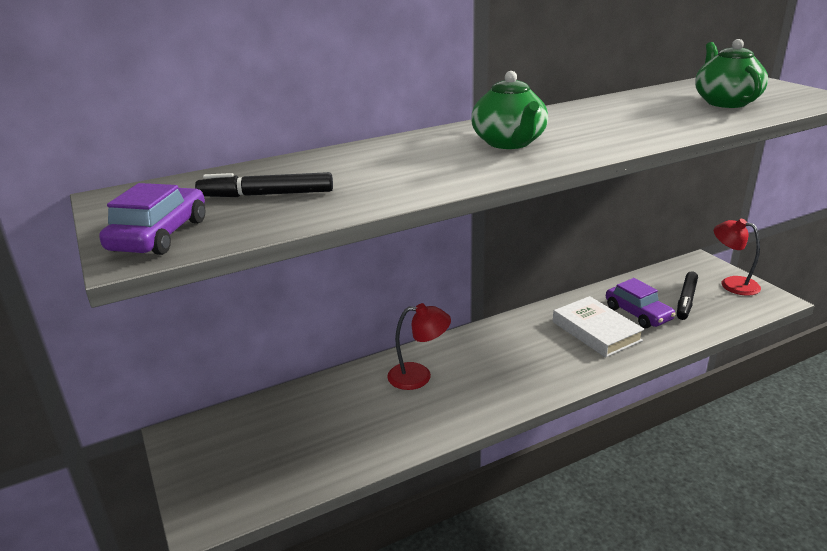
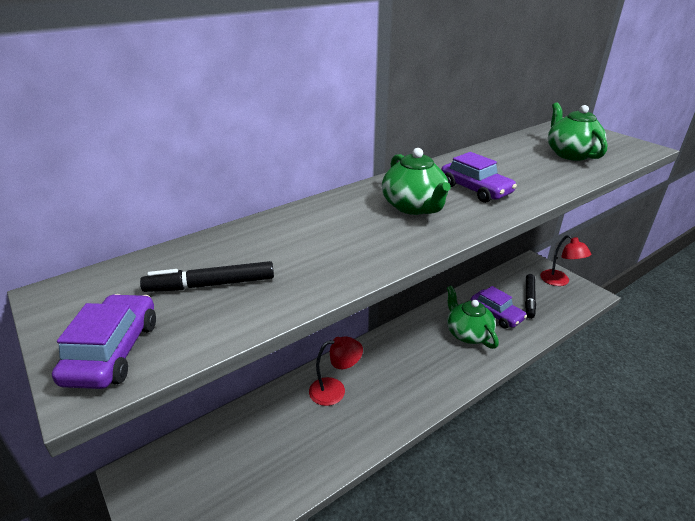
camera: 10 degrees left, 5 degrees up
white book [553,296,645,358] -> green teapot [447,286,499,349]
red lamp [714,219,761,295] -> red lamp turned 150 degrees counterclockwise [540,235,591,286]
none -> purple car [441,152,517,203]

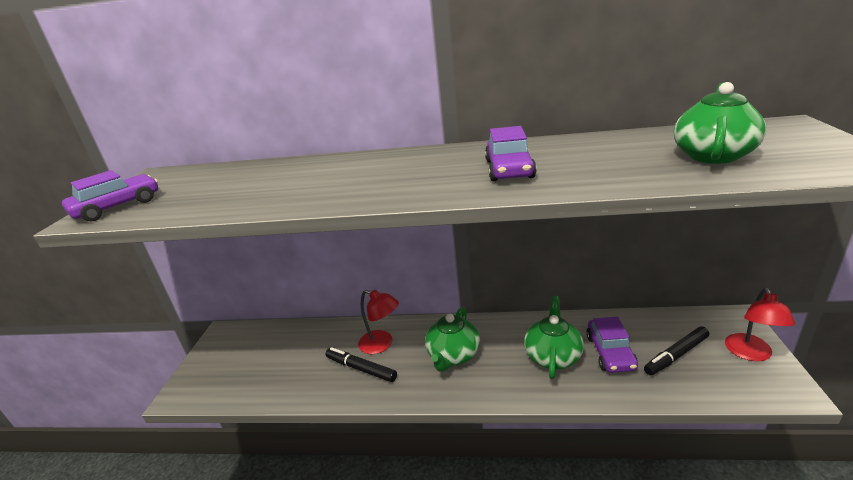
camera: 45 degrees right, 5 degrees down
black marker [140,261,274,292] -> black marker moved to [326,347,397,382]
green teapot [382,148,451,215] -> green teapot moved to [425,307,480,372]

